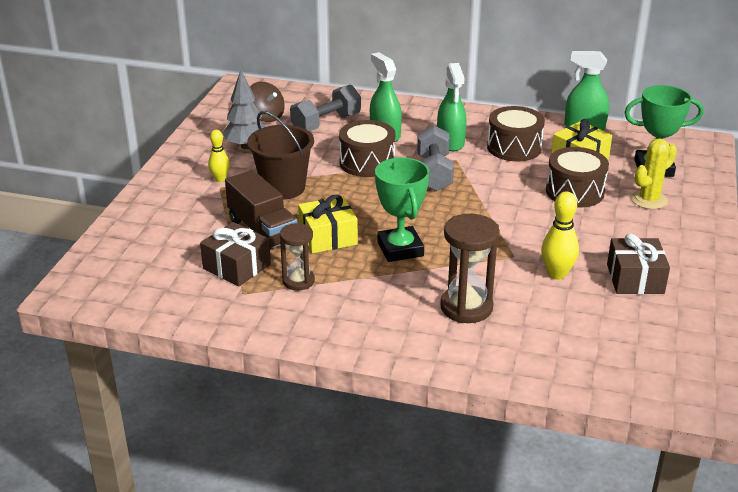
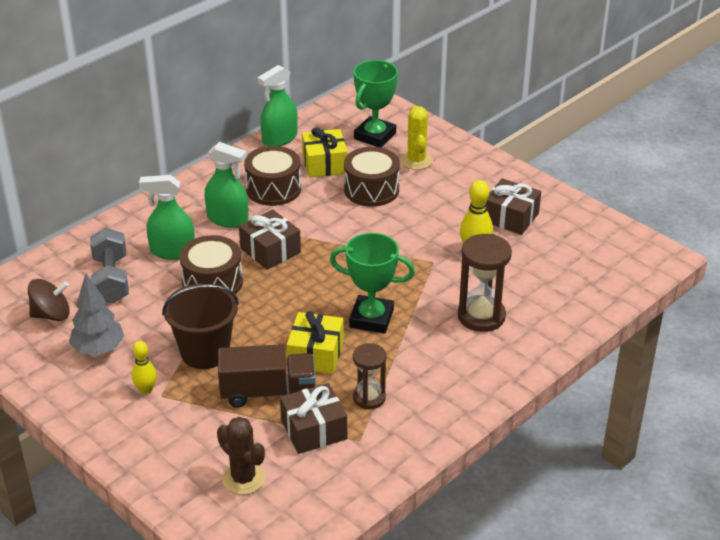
camera: 60 degrees left, 5 degrees up
grey dumbbell [417,125,454,191] -> brown gift [239,209,301,270]
none -> brown cactus [217,417,265,495]

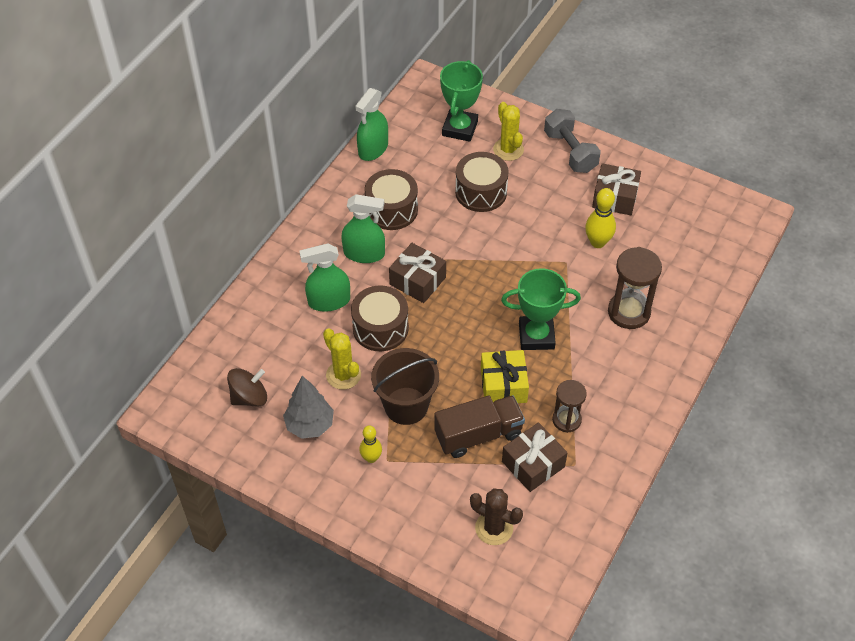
camera: 15 degrees left, 15 degrees up
grey dumbbell [90,228,129,304] -> grey dumbbell moved to [544,109,601,173]
yellow gift [302,127,348,178] -> none
none -> yellow cactus [323,328,361,390]

